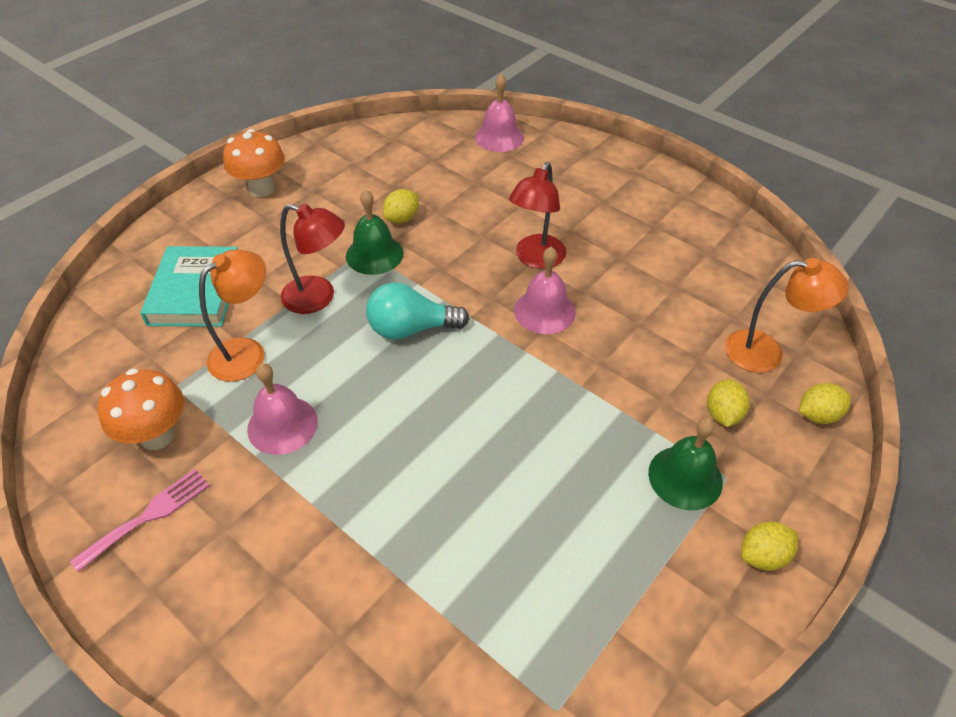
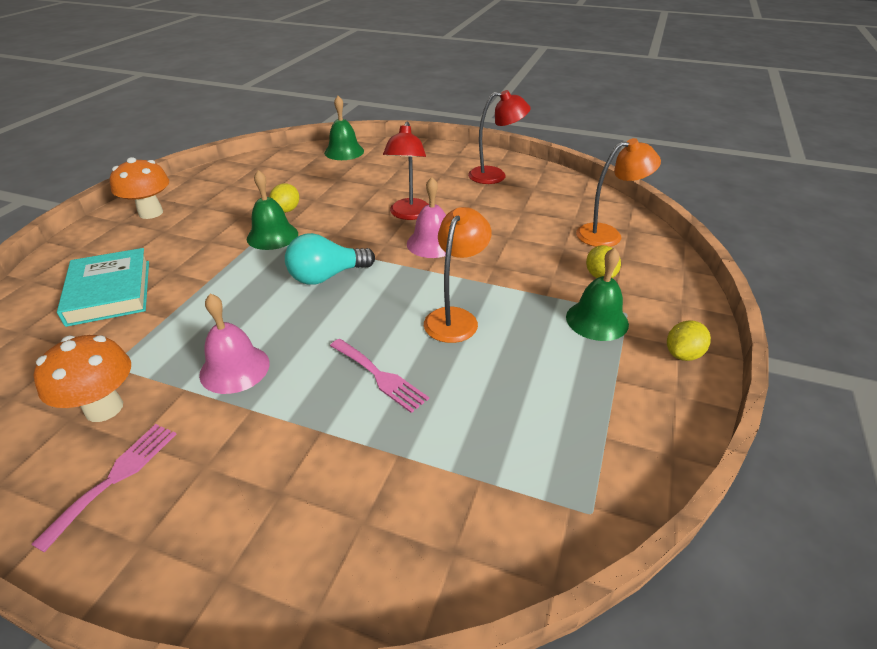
camera: 20 degrees left, 10 degrees down
orange lamp [199,250,266,382] -> orange lamp moved to [424,207,491,343]
red lamp [280,203,345,314] -> red lamp moved to [468,90,531,184]
pink bell [475,74,524,152] -> green bell [324,96,364,160]
yellow lemon [799,383,851,424] -> none
none -> pink fork [330,339,429,413]

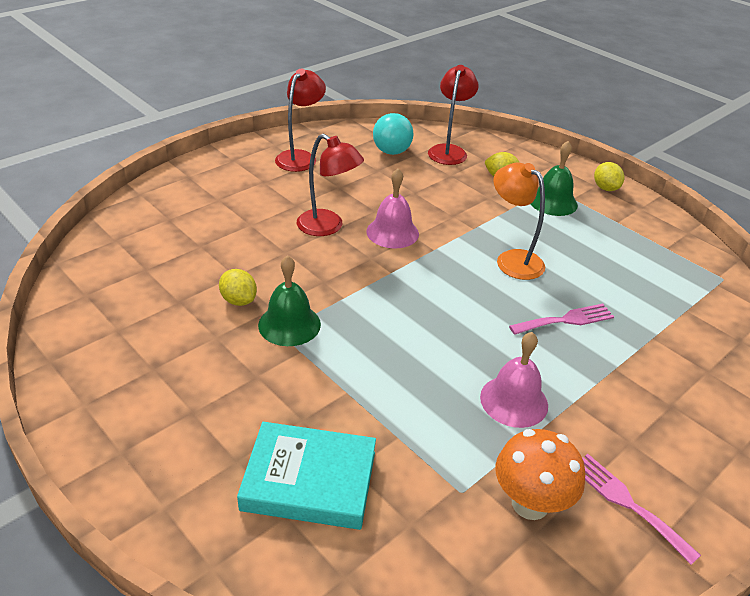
camera: 65 degrees left, 0 degrees up
orange mushroom [110,157,169,219] -> none
turquoise light bulb [285,233,375,284] -> turquoise light bulb moved to [373,113,413,155]
green bell [324,96,364,160] -> none
orange lamp [576,138,661,247] -> red lamp [428,65,479,165]

